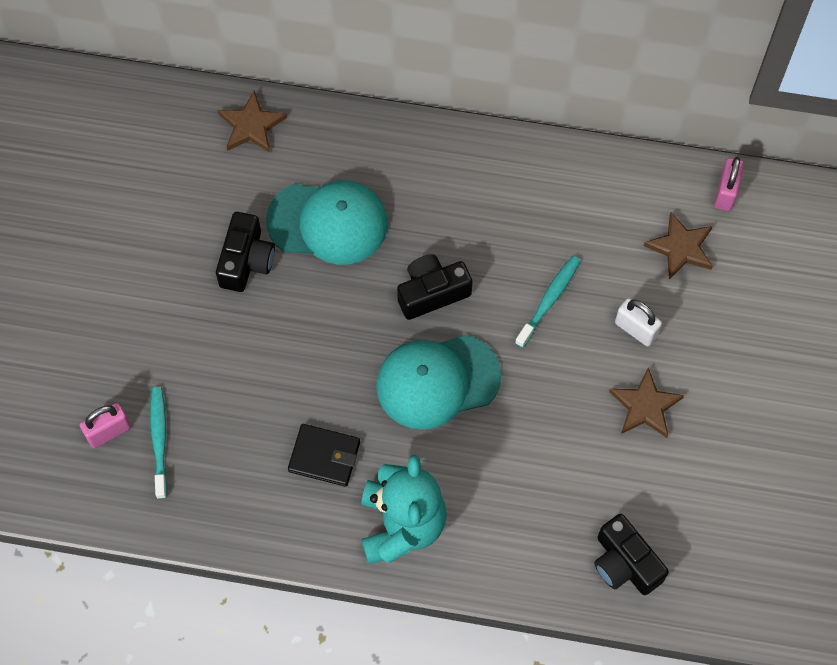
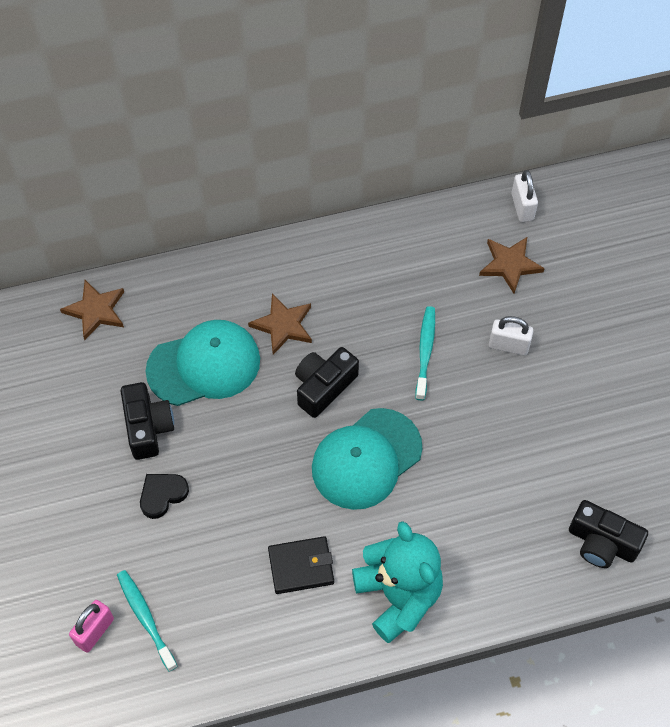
camera: 25 degrees left, 5 degrees down
brown star [609,368,684,438] -> brown star moved to [248,294,312,355]
pink padlock [715,157,744,211] -> white padlock [511,170,538,222]
none -> black heart [140,474,189,519]

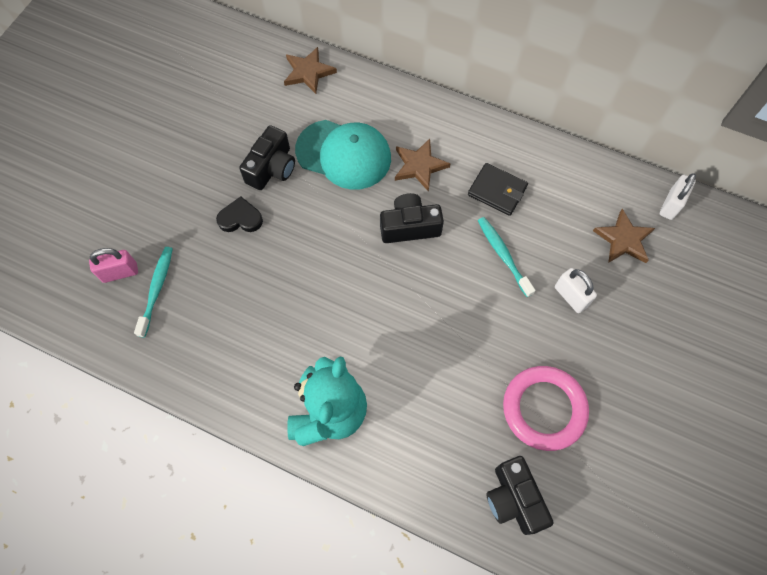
camera: 40 degrees right, 5 degrees up
black wallet [268,536,334,594] -> black wallet moved to [468,163,528,216]
turquoise cap [312,408,422,510] -> none
turquoise toothbrush [415,306,435,401] -> turquoise toothbrush turned 75 degrees counterclockwise [478,217,536,297]
none -> pink ring [503,366,589,451]

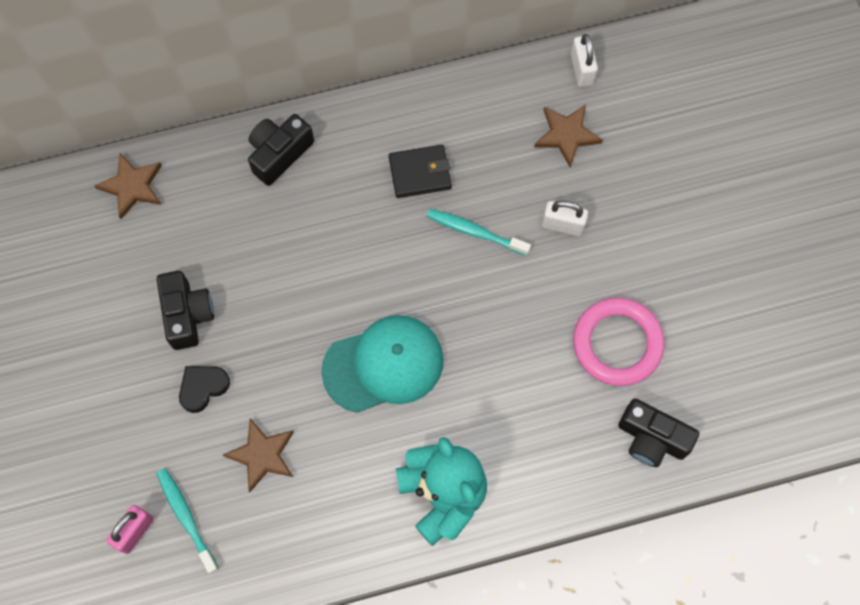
camera: 40 degrees left, 5 degrees up
turquoise cap [295,120,391,190] -> turquoise cap moved to [321,315,444,413]
black camera [380,193,444,243] -> black camera moved to [248,114,314,186]
brown star [395,139,451,192] -> brown star moved to [223,418,294,492]

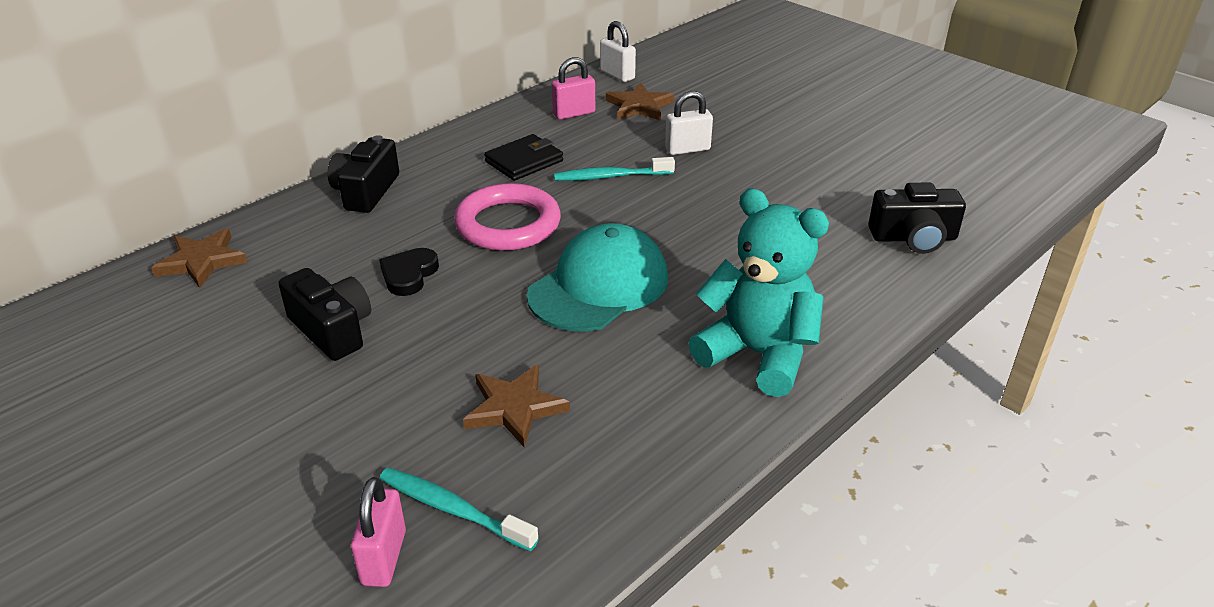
camera: 30 degrees left, 35 degrees down
black heart [179,366,230,413] -> black heart moved to [379,248,439,296]
pink ring [573,298,665,386] -> pink ring moved to [454,183,561,251]
none -> pink padlock [552,57,595,120]

